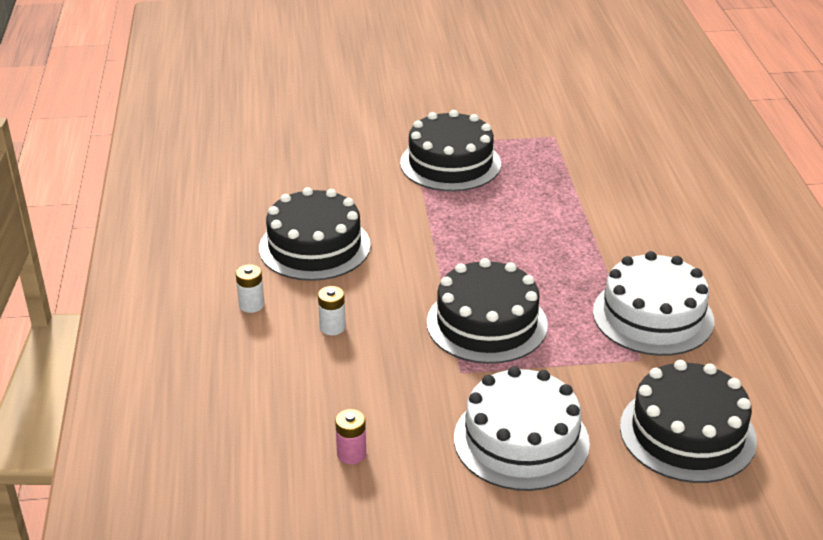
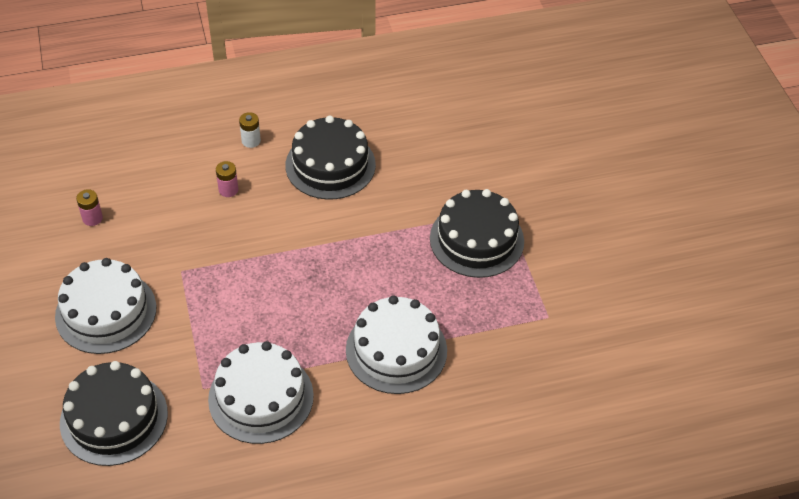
camera: 80 degrees right, 15 degrees up
white battery [318,286,346,335] -> pink battery [216,161,238,197]
black cake [427,258,548,364] -> none
none -> white cake [346,295,447,394]

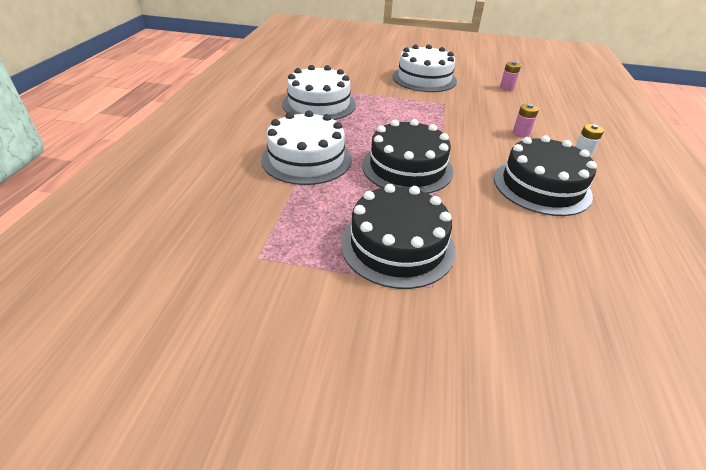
camera: 115 degrees right, 10 degrees down
black cake [60,361,168,466] -> black cake moved to [362,119,454,194]

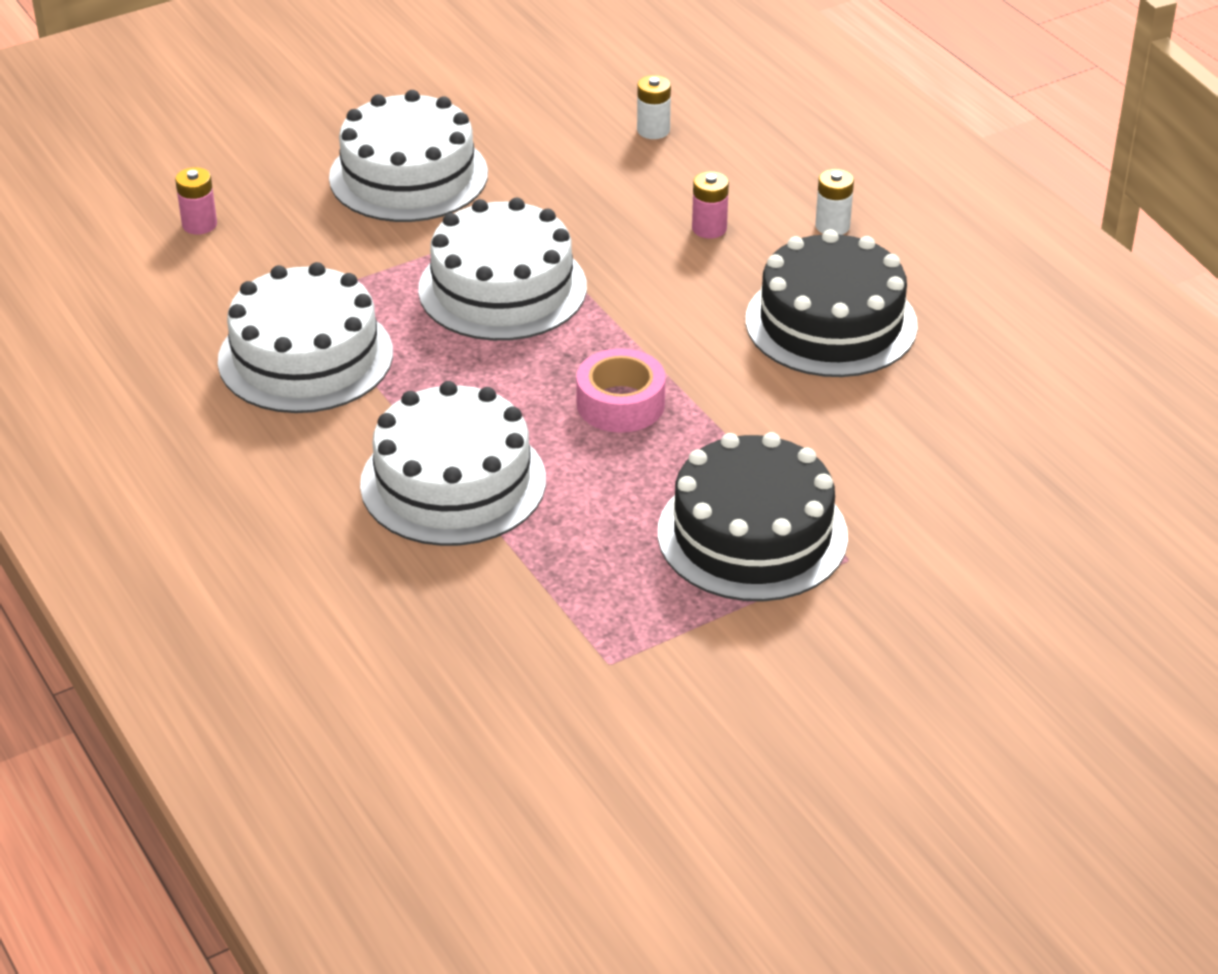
camera: 40 degrees left, 0 degrees up
black cake [362,119,454,194] -> pink tape [576,348,666,433]
pink battery [500,61,521,91] -> pink battery moved to [175,167,217,235]
none -> white cake [418,197,587,341]
none -> white battery [637,75,671,139]

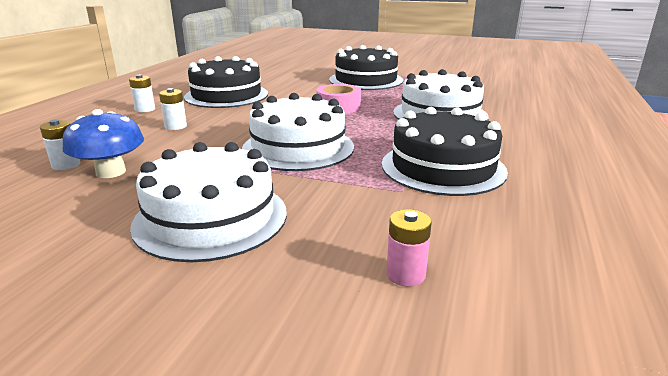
camera: 130 degrees left, 15 degrees down
white cake [218,262,393,413] -> black cake [382,107,508,196]
pink battery [692,171,729,239] -> white battery [159,88,187,130]
none -> blue mushroom [63,109,144,178]

